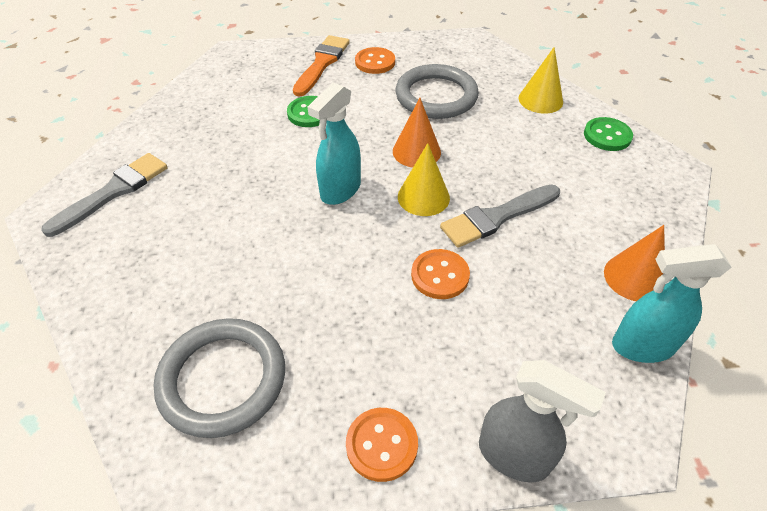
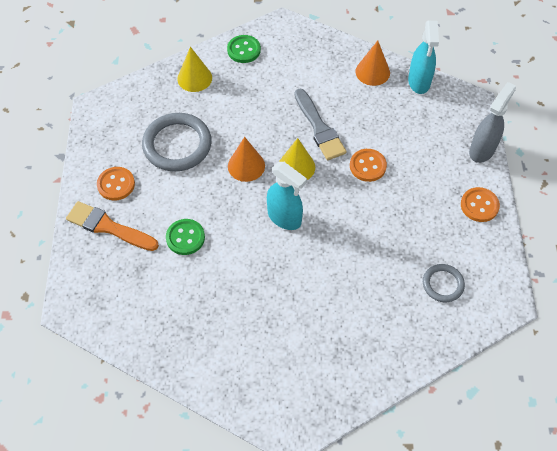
camera: 85 degrees left, 10 degrees up
grey brush [41,153,168,237] -> none
grey ring [153,318,285,438] -> grey ring [423,264,465,302], size x0.54

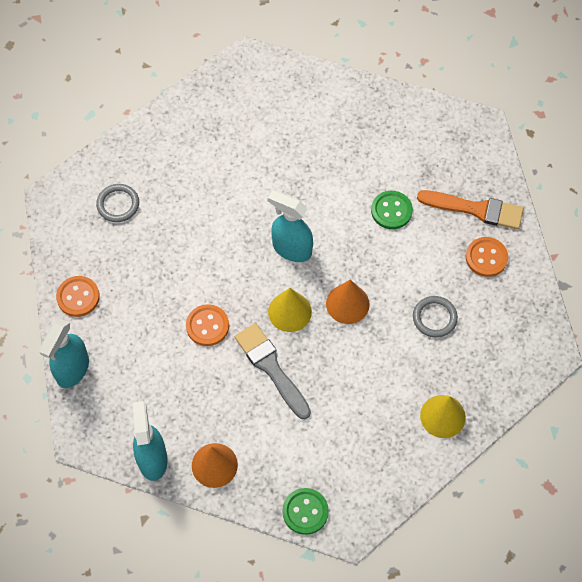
camera: 170 degrees right, 5 degrees up
grey ring [142,113,212,172] -> grey ring [413,296,458,338], size x0.54
green button [227,35,261,63] -> green button moved to [282,488,329,535]
grey spray bottle [469,82,516,163] -> turquoise spray bottle [39,319,89,388]

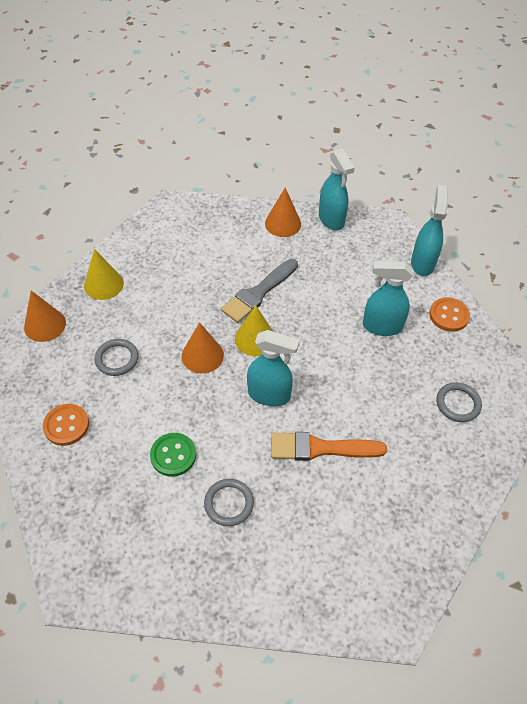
camera: 165 degrees right, 10 degrees down
orange button [186,304,229,346] -> none
grey brush [235,323,311,419] -> grey brush turned 90 degrees clockwise [221,259,298,323]
green button [282,488,329,535] -> none
orange brush [417,190,524,229] -> orange brush moved to [271,432,387,461]
none -> orange cone [24,291,66,342]
none -> grey ring [204,479,254,526]
none -> turquoise spray bottle [363,261,413,336]

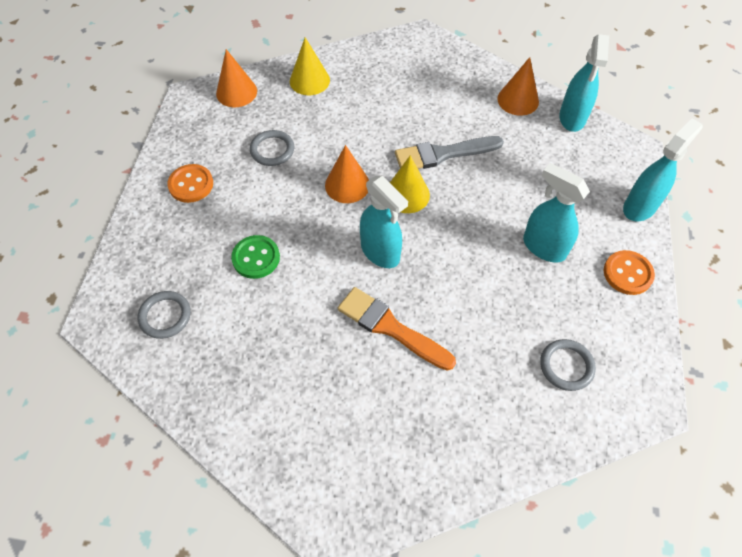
camera: 35 degrees right, 5 degrees up
grey ring [204,479,254,526] -> grey ring moved to [138,291,191,339]

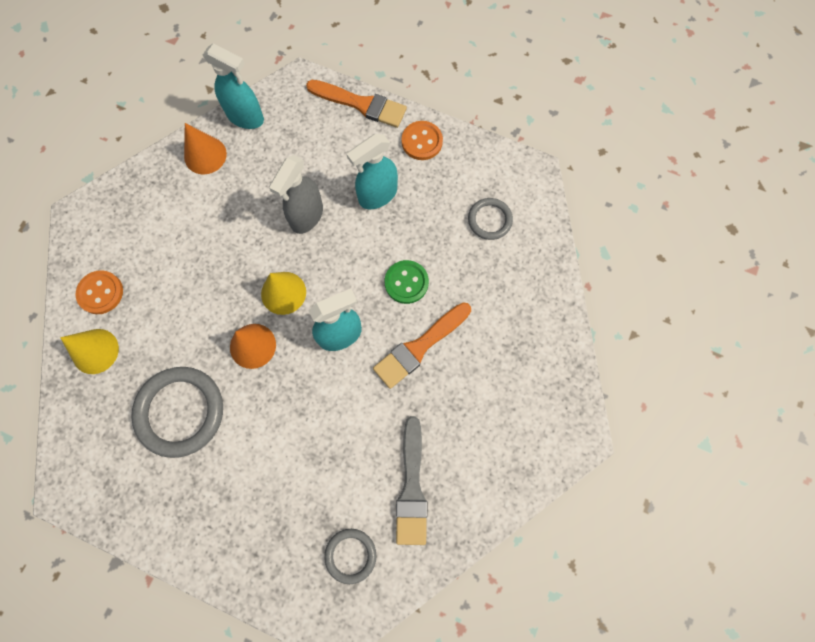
camera: 75 degrees left, 15 degrees up
orange button [167,164,213,203] -> orange button moved to [76,270,123,314]
orange cone [216,49,257,107] -> none
green button [231,235,280,279] -> green button moved to [385,260,429,304]
grey ring [250,130,294,166] -> grey ring [131,367,223,458], size x1.84
grey brush [395,136,504,169] -> grey brush moved to [396,416,427,545]
turquoise spray bottle [623,118,703,221] -> orange brush [306,80,407,128]
none -> grey spray bottle [269,155,323,234]

